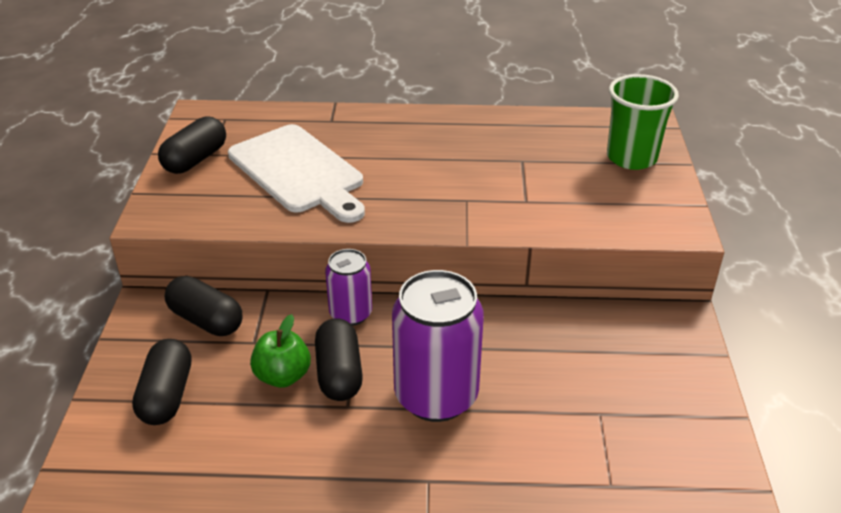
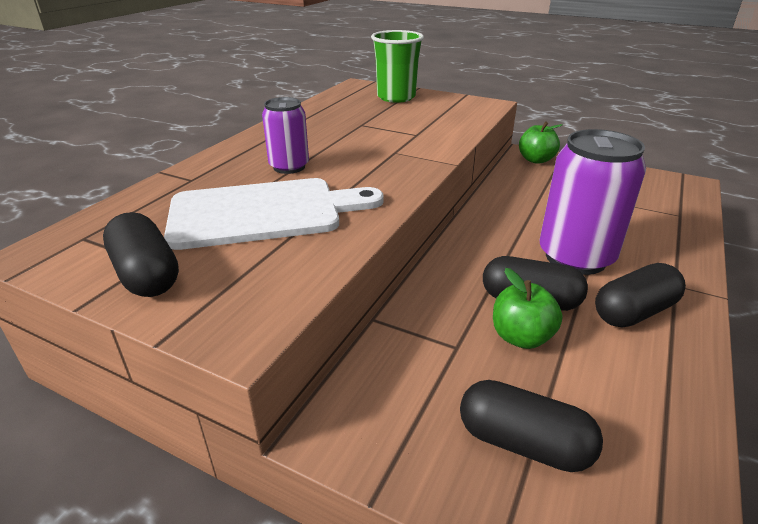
camera: 65 degrees left, 5 degrees down
black capsule [165,276,242,336] -> black capsule moved to [595,263,686,328]
purple can [325,249,372,326] -> purple can moved to [262,97,309,174]
none -> green apple [519,121,563,164]

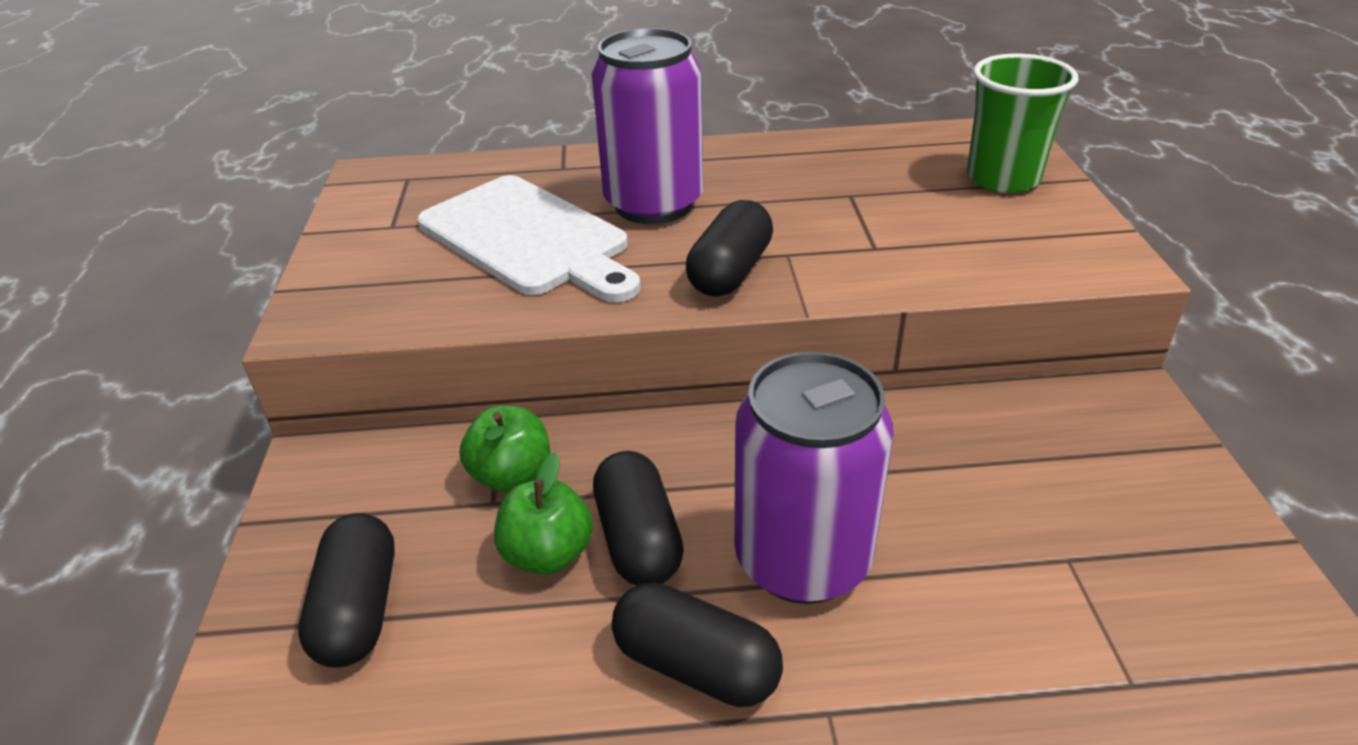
camera: 60 degrees right, 5 degrees up
black capsule [103,212,179,297] -> black capsule moved to [686,200,773,297]
purple can [262,97,309,174] -> purple can [592,28,703,224], size x1.77
green apple [519,121,563,164] -> green apple moved to [460,406,550,493]

